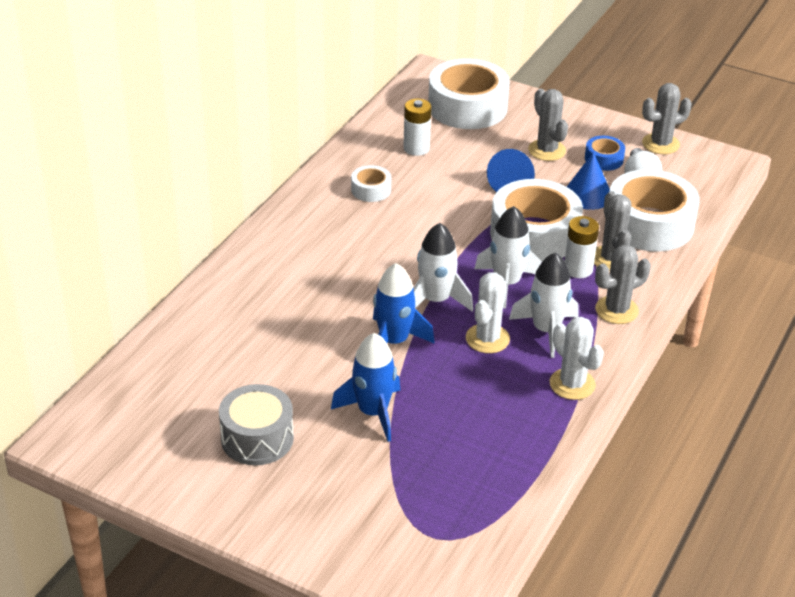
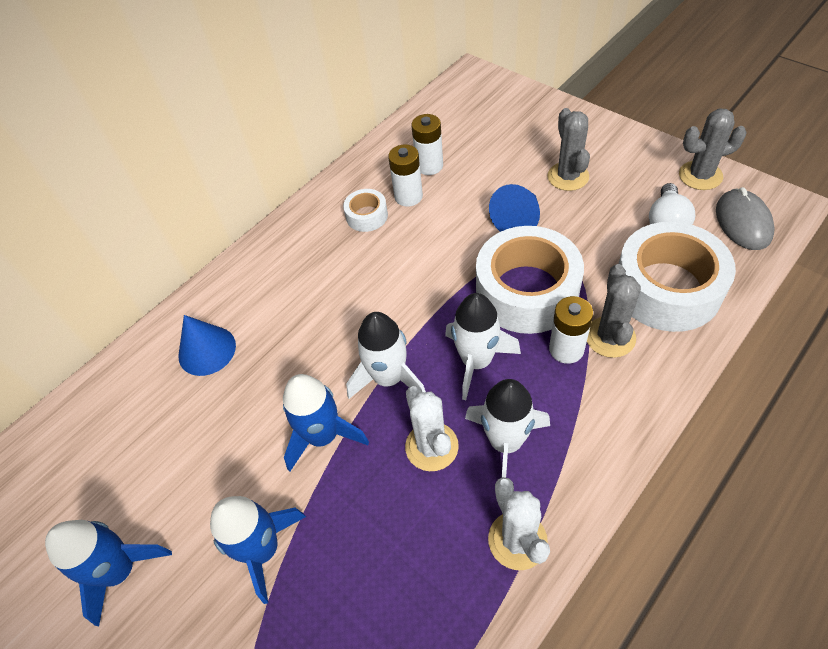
camera: 20 degrees right, 15 degrees up
grey drum [219,384,294,465] -> blue rocket [45,520,172,626]
white tape [428,58,510,129] -> none
white cactus [466,272,510,353] -> white cactus turned 60 degrees counterclockwise [405,386,459,471]
blue cone [567,152,610,210] -> blue cone moved to [179,315,236,376]
blue tape [585,136,625,171] -> none
grey cactus [595,245,651,324] -> none
none -> white battery [388,144,423,207]
none -> grey mouse [716,187,775,250]

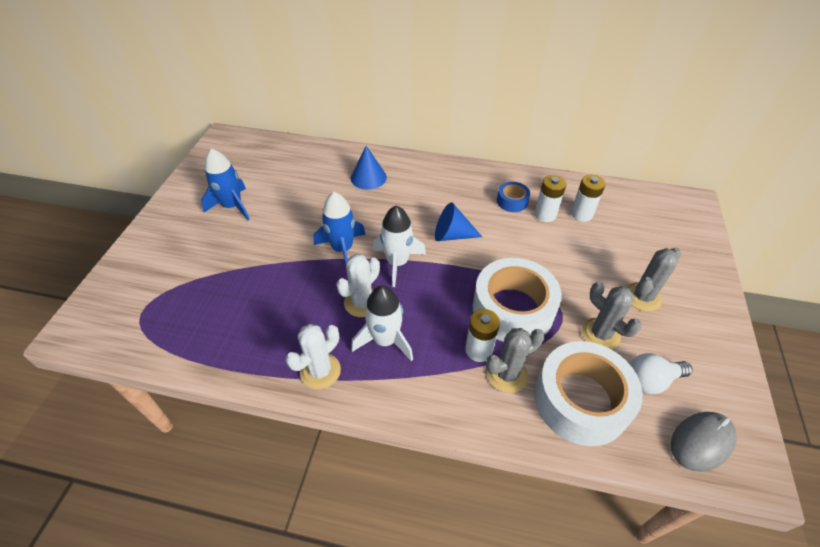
camera: 55 degrees right, 5 degrees down
blue rocket [210,496,306,604] -> none
white tape [343,189,388,232] -> blue tape [497,182,530,212]
white rocket [445,293,521,400] -> none
blue cone [489,184,540,232] -> blue cone moved to [435,202,482,241]
grey cactus [679,108,747,190] -> grey cactus moved to [582,282,642,349]

